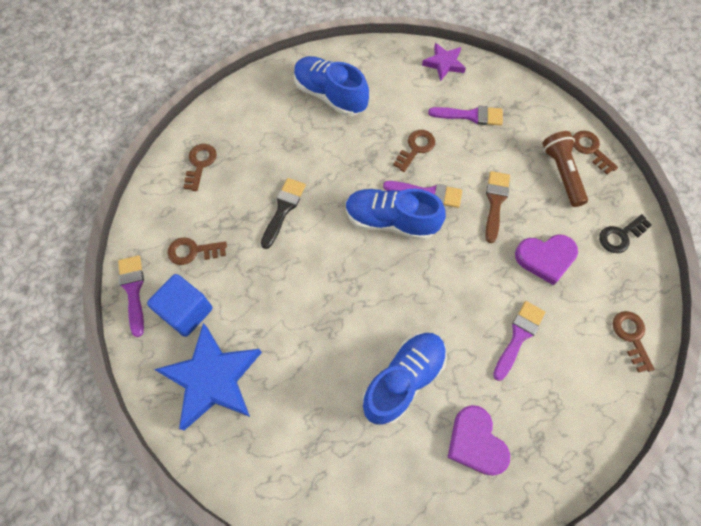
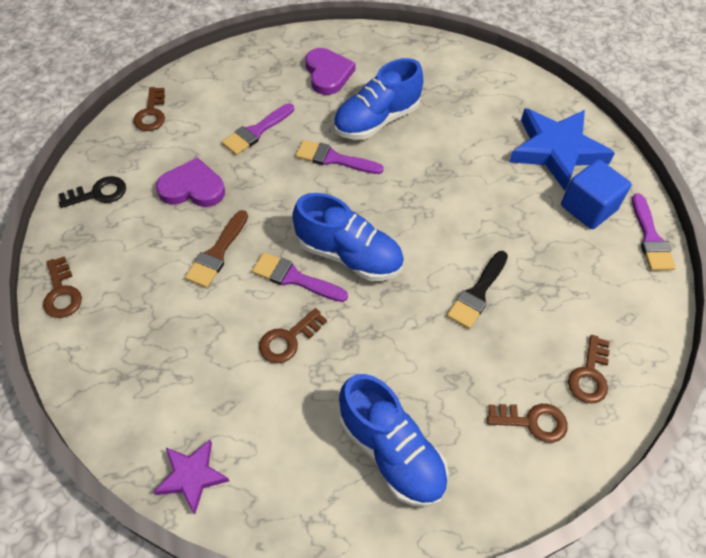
camera: 170 degrees left, 10 degrees down
brown key [167,237,227,265] -> brown key moved to [487,404,568,443]
purple brush [428,106,503,125] -> purple brush moved to [296,140,384,174]
brown flashlight [543,131,588,207] -> none

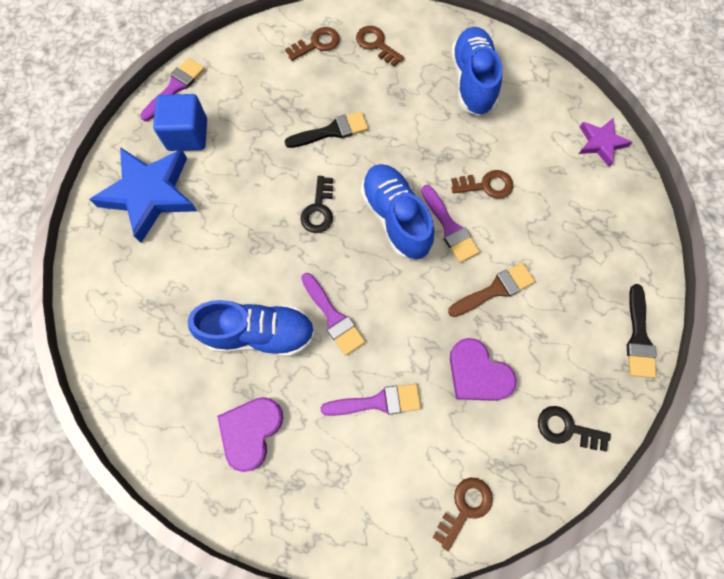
camera: 140 degrees left, 15 degrees up
brown key [43,257,82,318] -> black brush [627,284,656,378]
none -> black key [300,176,333,233]

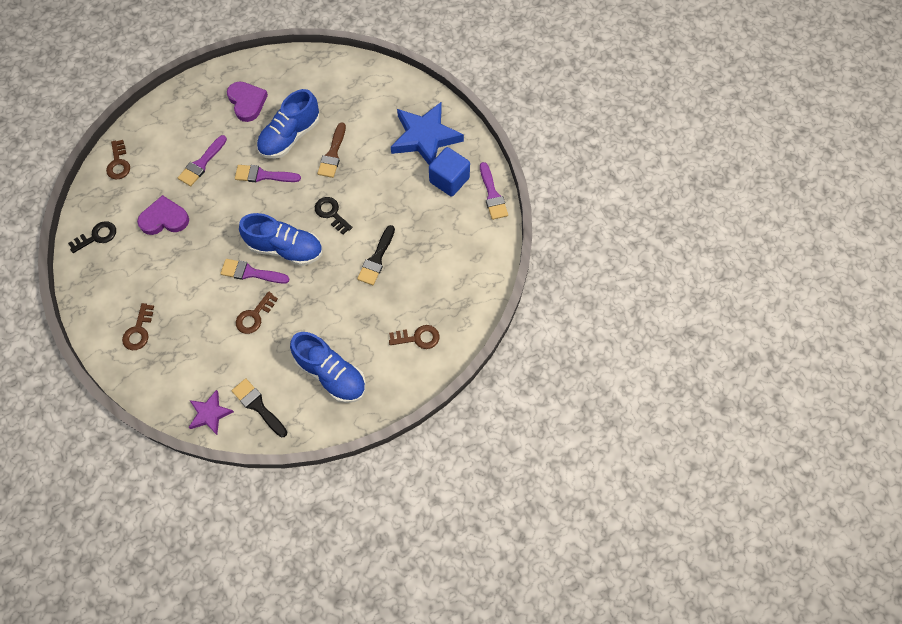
camera: 130 degrees right, 5 degrees down
brown key [285,27,340,61] -> brown key moved to [122,303,154,350]
brown brush [448,262,535,317] -> brown brush moved to [317,122,346,178]
black brush [627,284,656,378] -> black brush moved to [231,378,287,437]

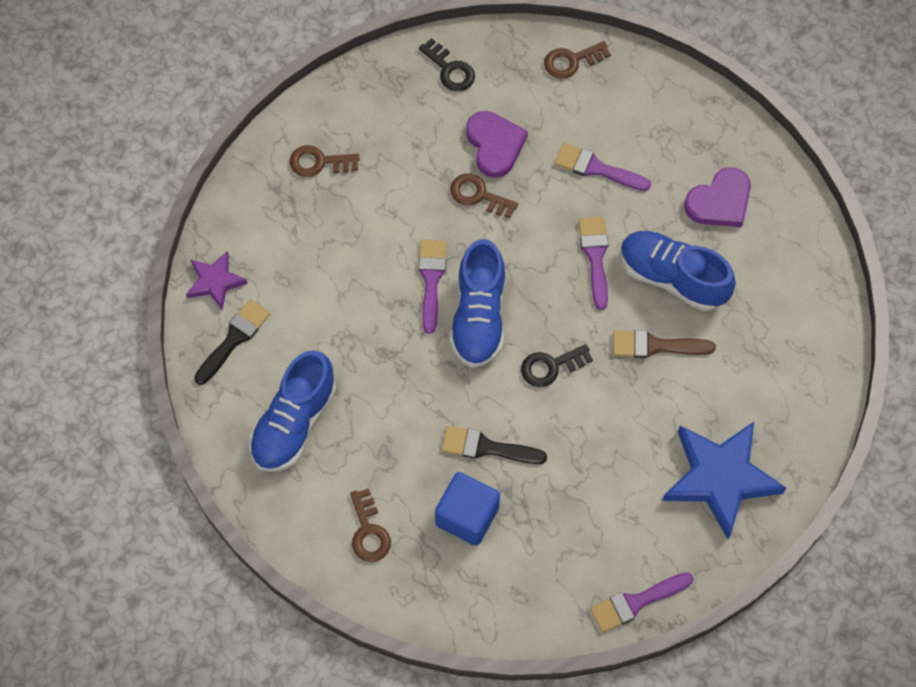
camera: 80 degrees right, 0 degrees up
brown key [236,291,278,334] -> brown key moved to [450,173,518,218]
black key [315,197,353,234] -> black key turned 150 degrees counterclockwise [521,344,593,387]
blue cube [429,147,470,197] -> blue cube moved to [435,472,500,546]

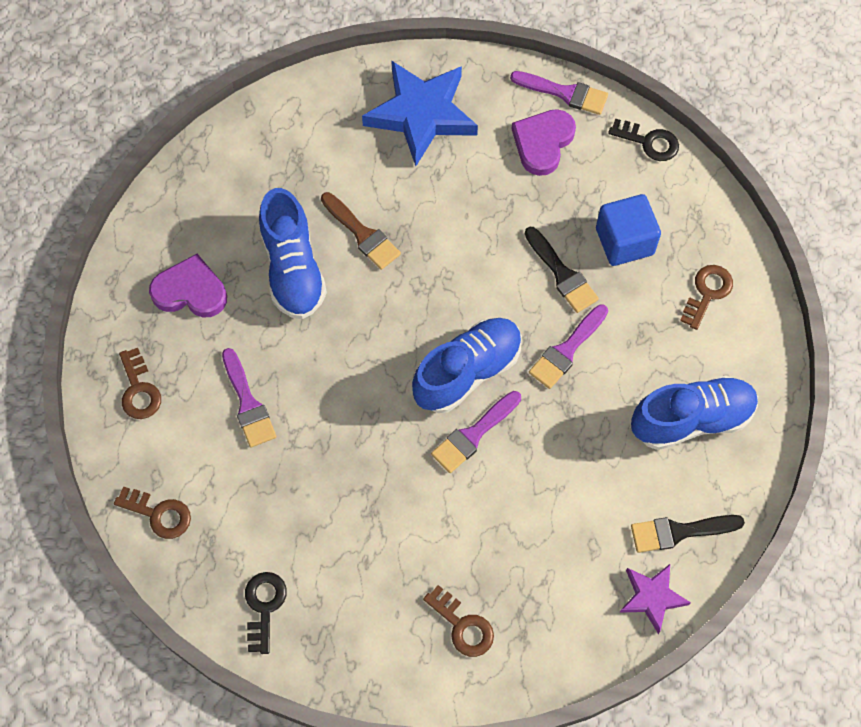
camera: 135 degrees left, 0 degrees up
brown key [450,173,518,218] -> brown key moved to [119,348,161,419]
purple heart [466,111,528,178] -> purple heart moved to [512,109,576,176]
black key [521,344,593,387] -> black key moved to [608,118,679,161]
purple brush [579,217,609,310] -> purple brush moved to [529,304,608,389]

